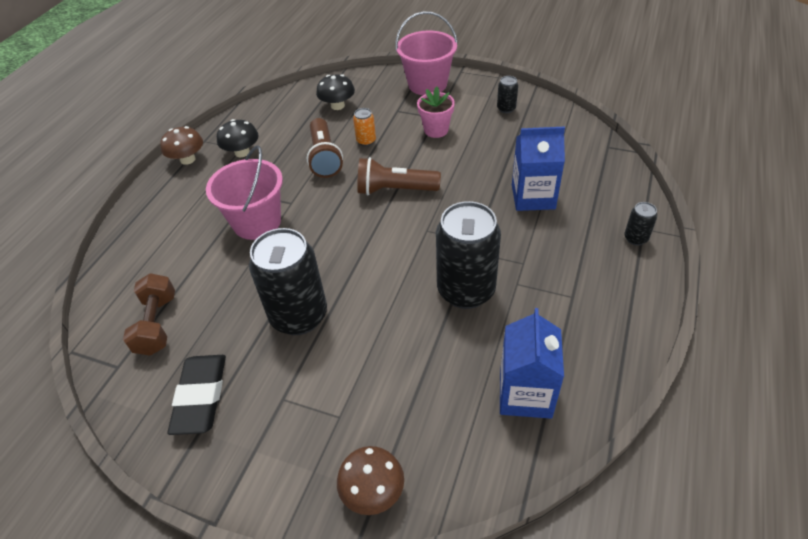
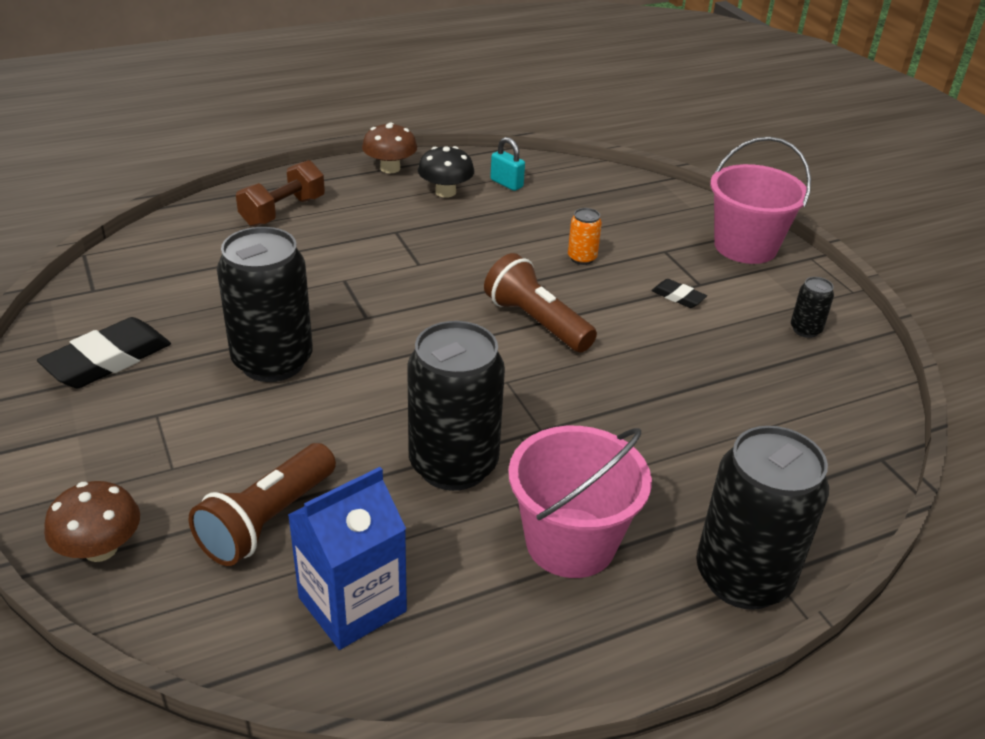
camera: 40 degrees right, 10 degrees down
brown dumbbell [123,273,175,356] -> brown dumbbell moved to [236,160,325,227]
pink bucket [206,146,283,240] -> pink bucket moved to [508,426,652,578]
brown flashlight [307,118,343,178] -> brown flashlight moved to [189,443,336,566]
black mushroom [316,74,355,110] -> none
pink flower pot [417,87,455,138] -> black eraser [651,279,707,308]
blue carton [512,126,565,211] -> none
black can [624,202,657,246] -> black can [696,426,829,610], size x2.30
none -> turquoise padlock [490,137,525,191]

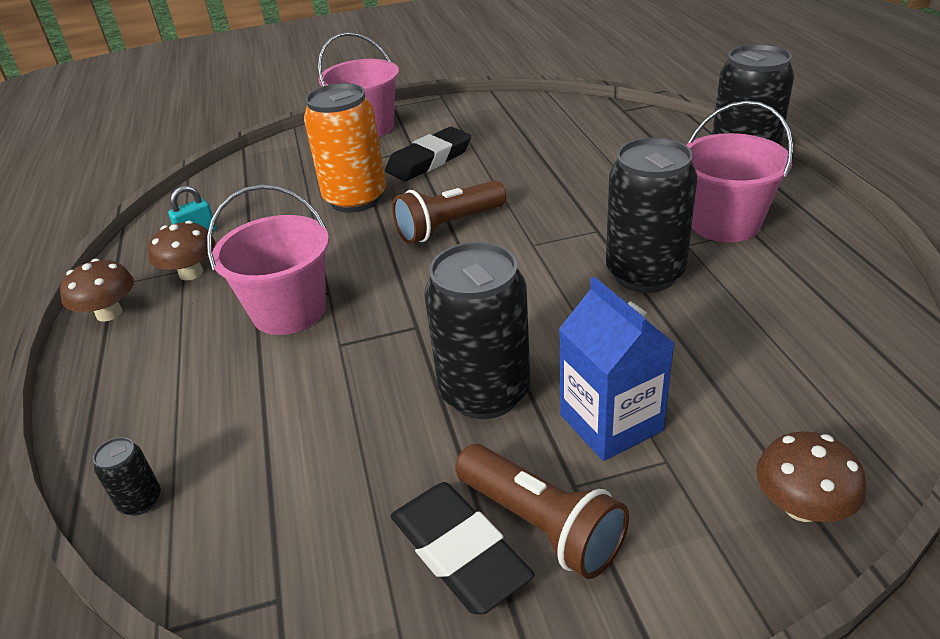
camera: 75 degrees left, 0 degrees up
brown flashlight [189,443,336,566] -> brown flashlight moved to [455,444,629,579]
brown dumbbell [236,160,325,227] -> none
blue carton [288,467,407,650] -> blue carton moved to [559,277,675,461]
black mushroom [418,146,474,198] -> brown mushroom [148,221,216,280]
orange can [568,208,602,265] -> orange can [304,83,386,213], size x2.30
black eraser [651,279,707,308] -> black eraser [385,127,471,181], size x2.02
black can [791,277,834,338] -> black can moved to [93,437,161,516]
none -> pink bucket [207,184,329,335]

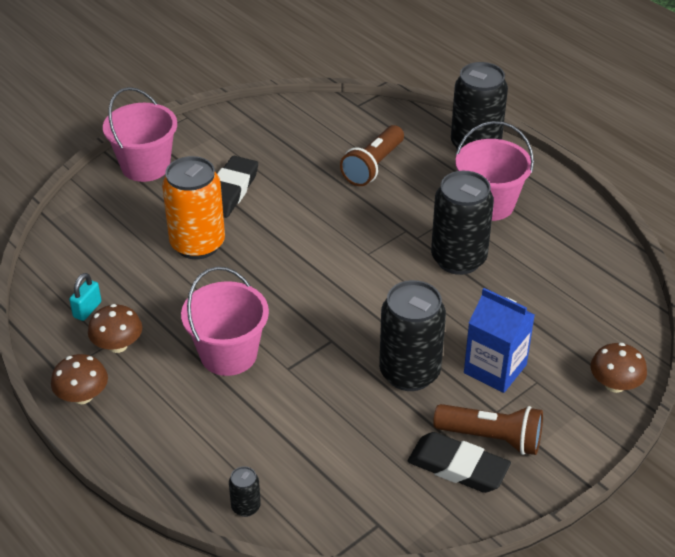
camera: 30 degrees left, 5 degrees up
brown flashlight [392,180,506,244] -> brown flashlight moved to [340,125,404,186]

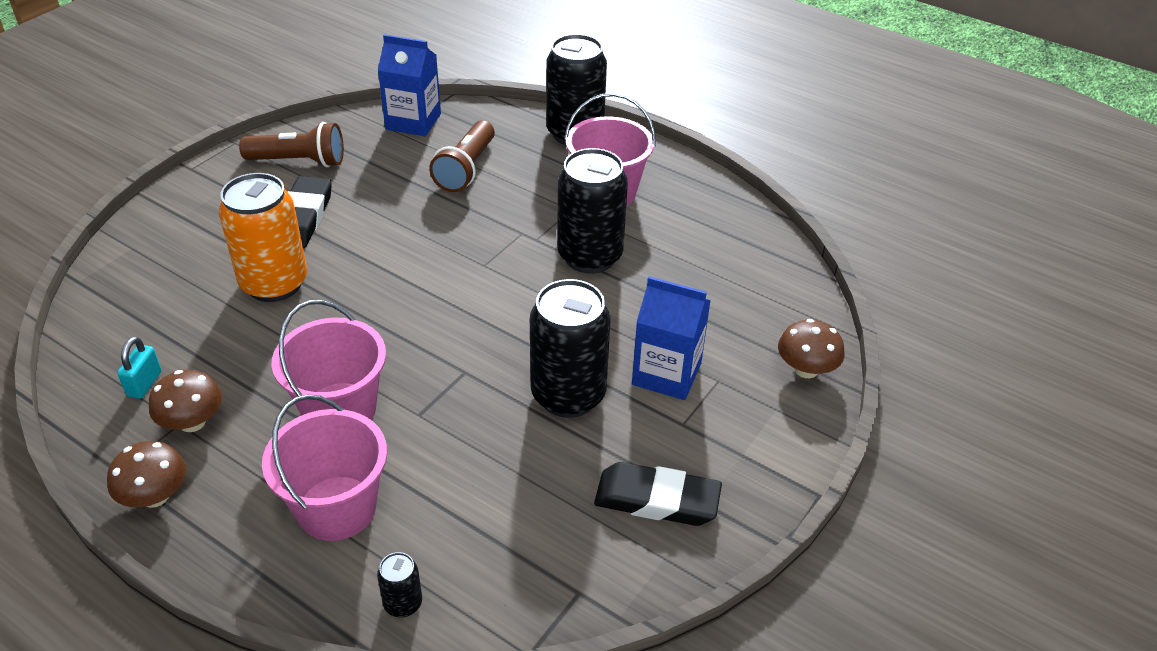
camera: 15 degrees left, 0 degrees up
pink bucket [103,87,177,182] -> pink bucket moved to [262,394,387,541]
brown flashlight [433,404,543,455] -> brown flashlight moved to [239,122,344,167]
none -> blue carton [378,34,441,136]

